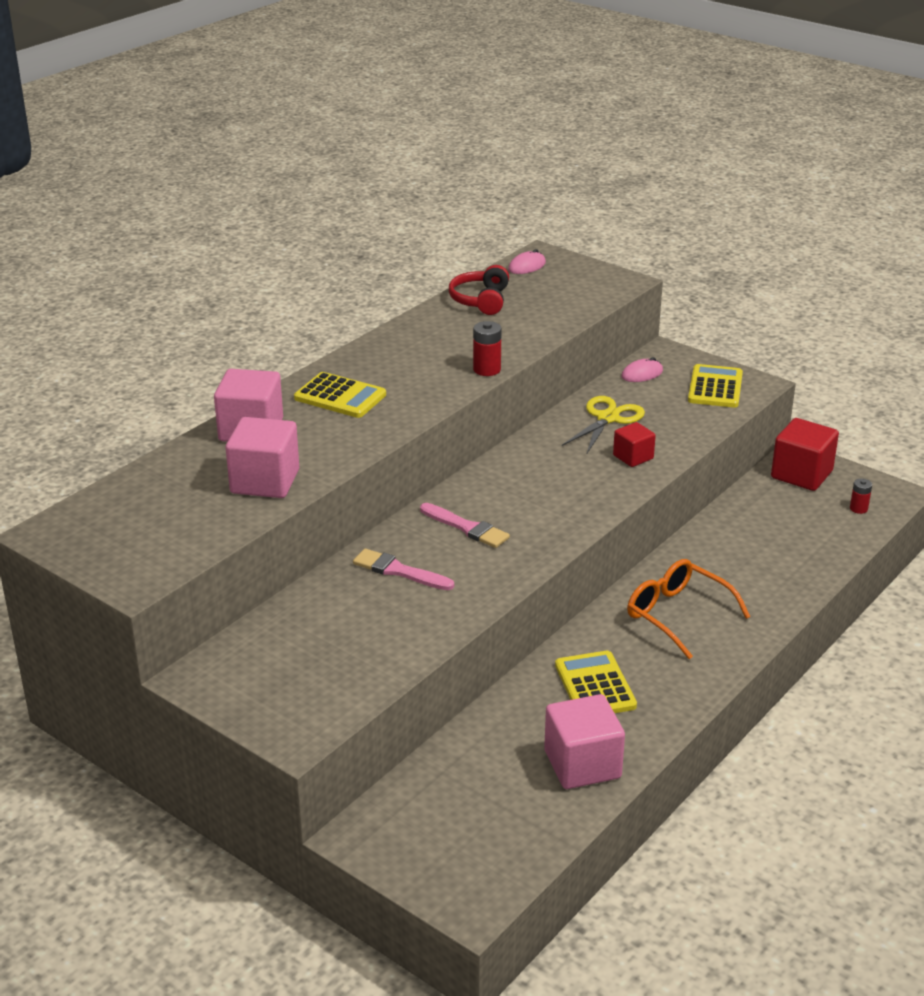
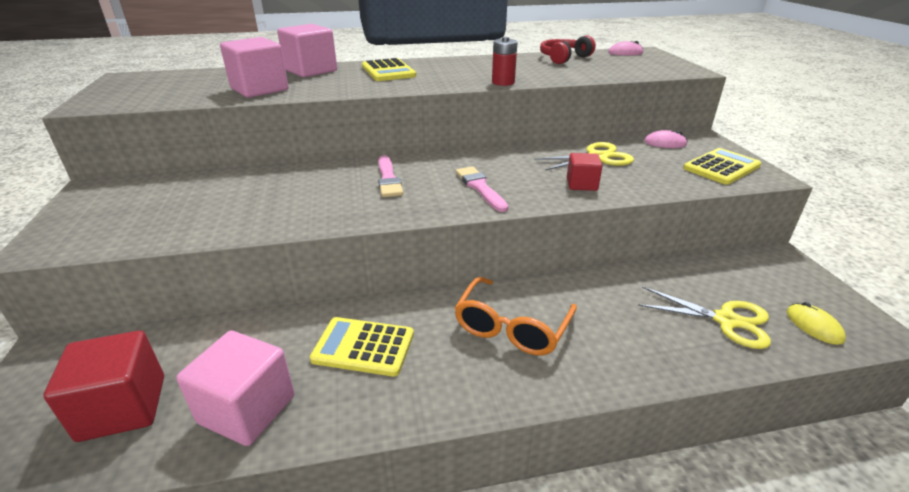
camera: 40 degrees right, 0 degrees up
pink brush [353,549,454,590] -> pink brush moved to [456,166,508,212]
yellow calculator [555,651,637,713] -> yellow calculator turned 105 degrees counterclockwise [310,317,414,376]
orange glasses [627,559,750,659] -> orange glasses turned 150 degrees counterclockwise [455,277,577,355]
red cube [771,418,839,491] -> red cube moved to [43,330,164,442]
red battery [850,478,872,514] -> yellow mouse [787,302,846,345]
none -> yellow scissors [638,286,771,349]

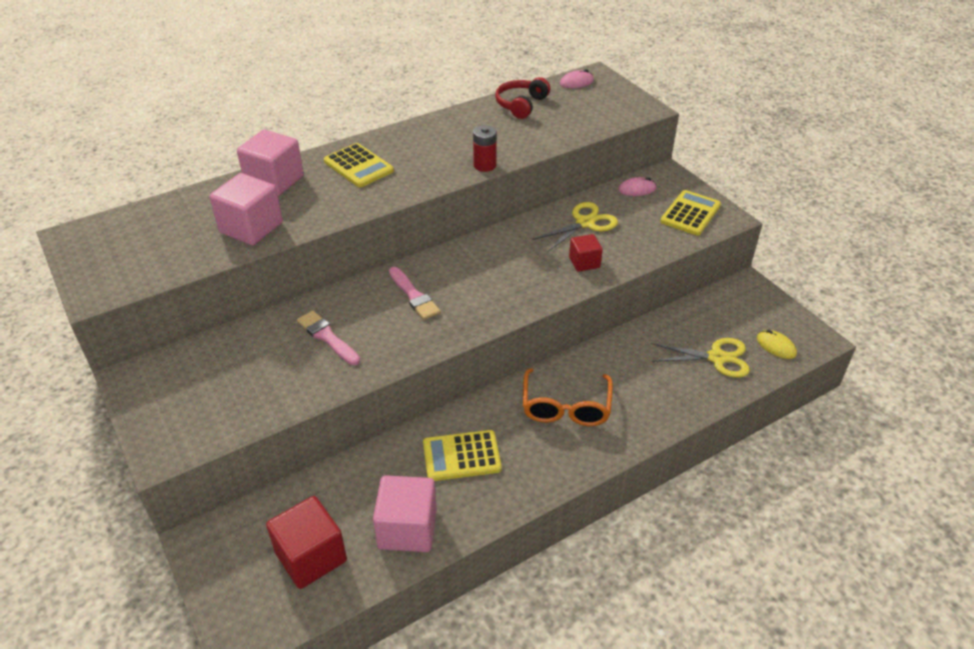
camera: 20 degrees left, 10 degrees up
pink brush [456,166,508,212] -> pink brush moved to [297,310,360,365]

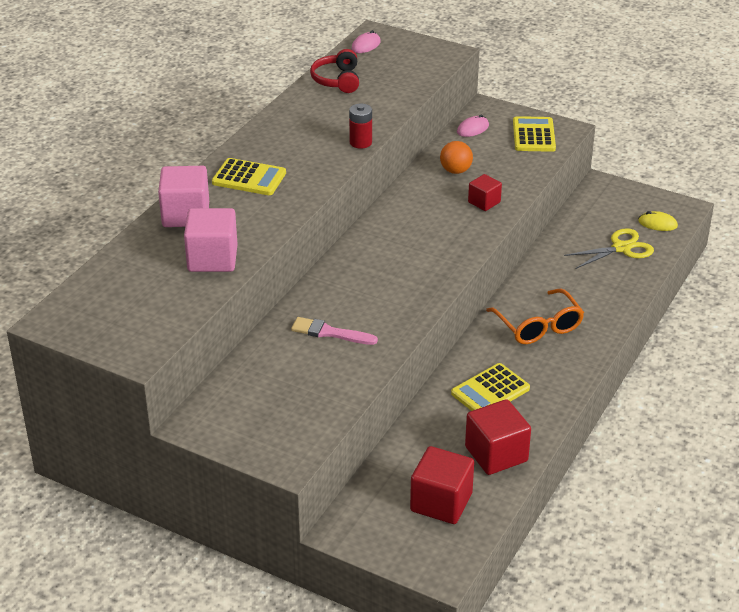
camera: 30 degrees left, 5 degrees down
pink cube [373,475,437,552] -> red cube [465,399,531,475]
pink brush [389,267,440,320] -> none
yellow scissors [532,202,618,252] -> orange ball [440,141,473,174]

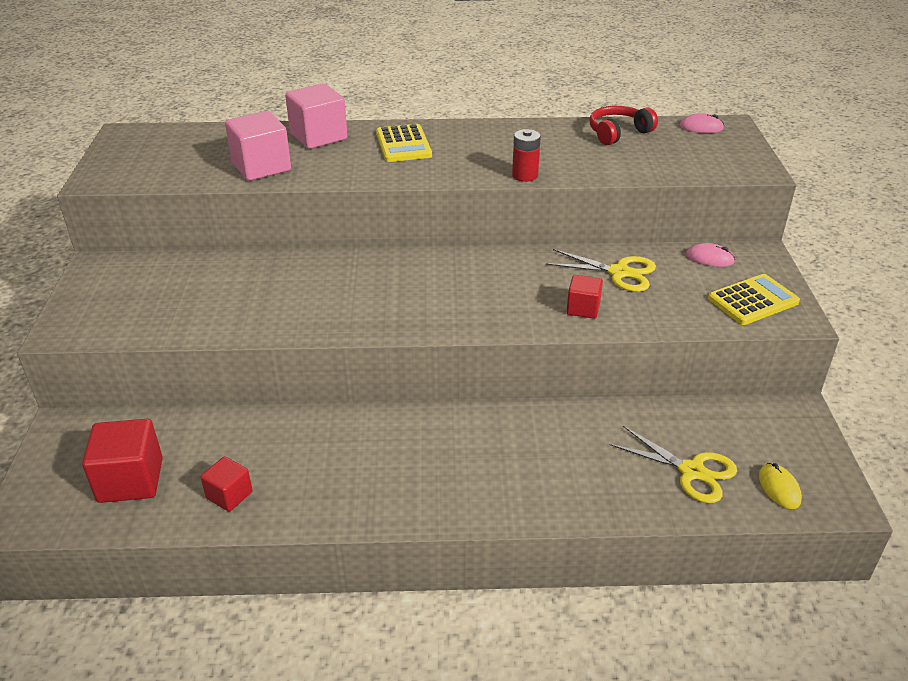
camera: 60 degrees right, 0 degrees up
pink brush [291,317,378,345] -> none
orange ball [440,141,473,174] -> yellow scissors [546,249,656,292]
yellow calculator [451,363,530,411] -> none
red cube [465,399,531,475] -> red cube [200,456,252,512], size x0.58
orange glasses [486,289,584,344] -> none

